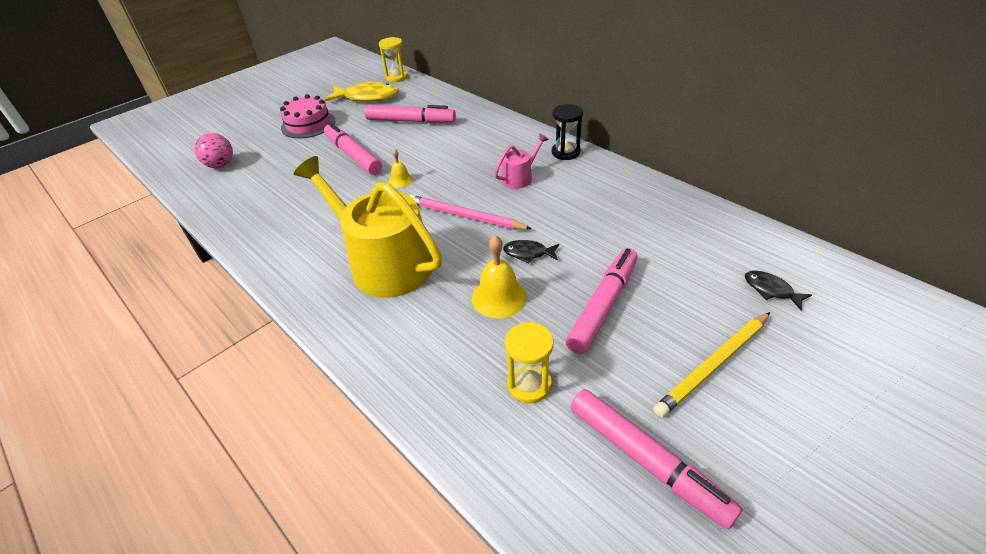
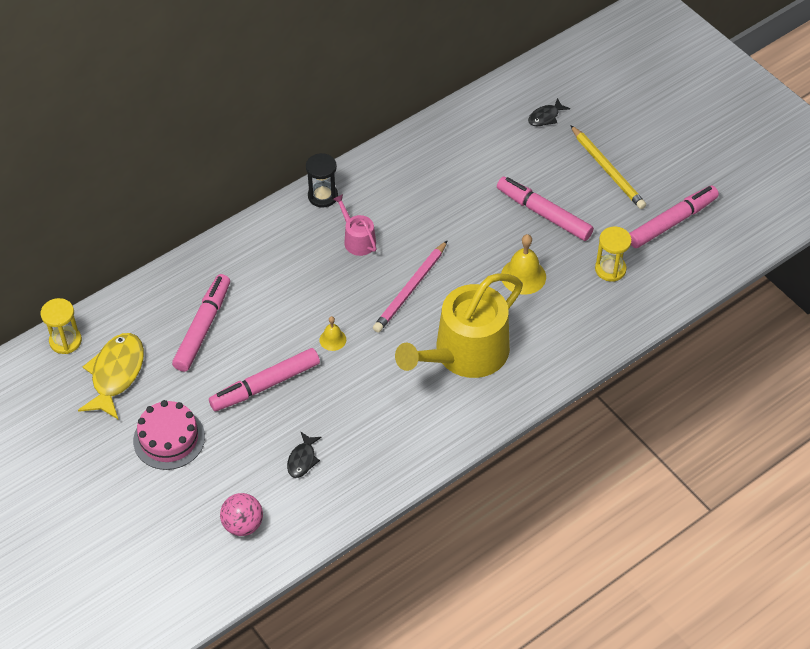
camera: 85 degrees left, 10 degrees up
black fish [503,240,559,264] -> black fish moved to [287,432,322,478]

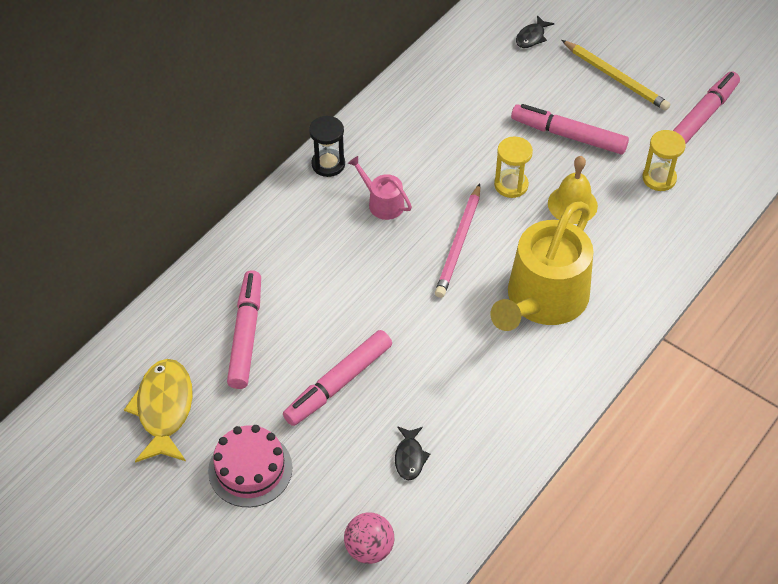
camera: 15 degrees left, 0 degrees up
yellow hourglass [41,298,82,354] -> yellow hourglass moved to [494,137,533,198]
yellow bell [319,316,346,351] -> none

